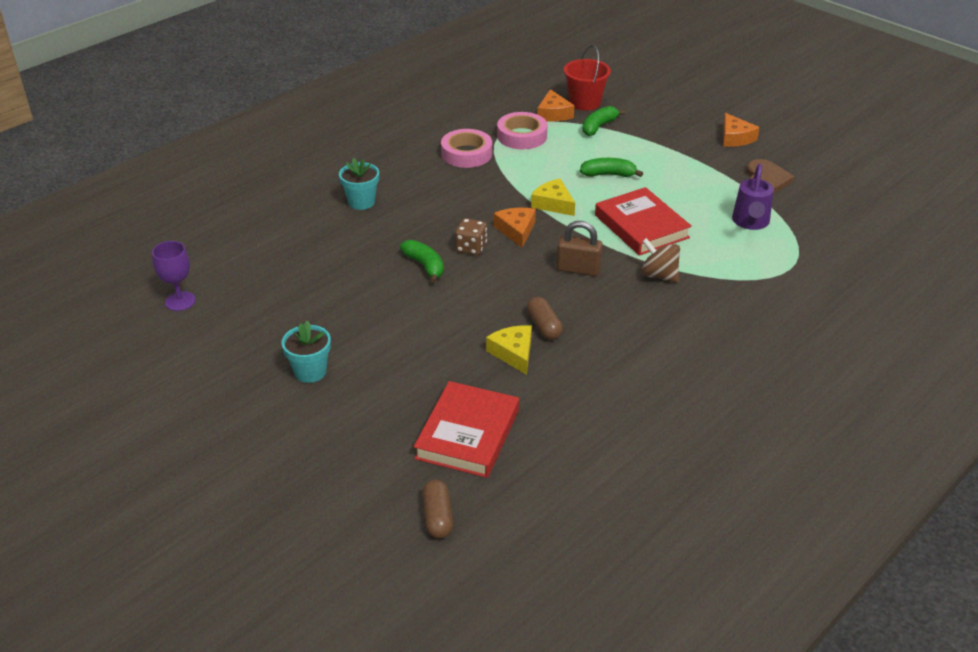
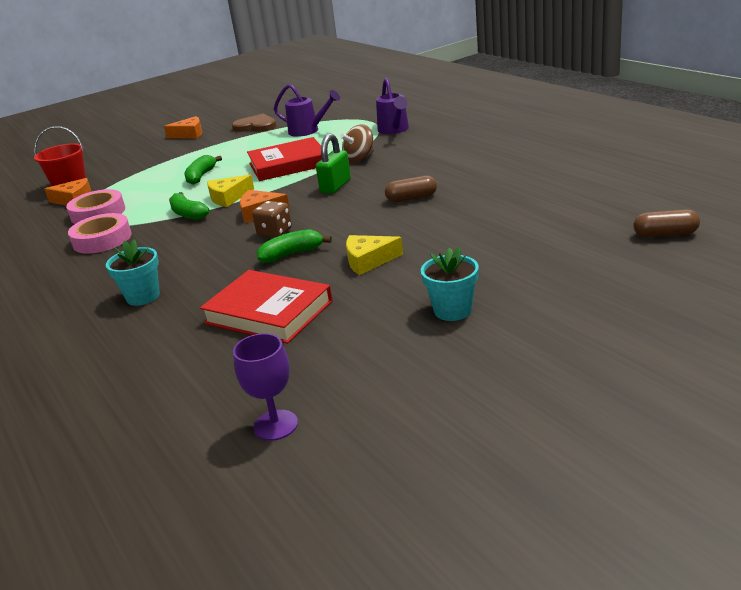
camera: 75 degrees left, 10 degrees down
red book [414,381,519,478] -> red book moved to [200,270,333,344]
yellow cheese [486,325,532,375] -> yellow cheese moved to [346,235,403,275]
brown padlock [557,221,603,276] -> green padlock [316,134,351,194]
green banana [582,106,625,136] -> green banana moved to [169,192,210,220]
none -> purple watering can [376,78,409,134]

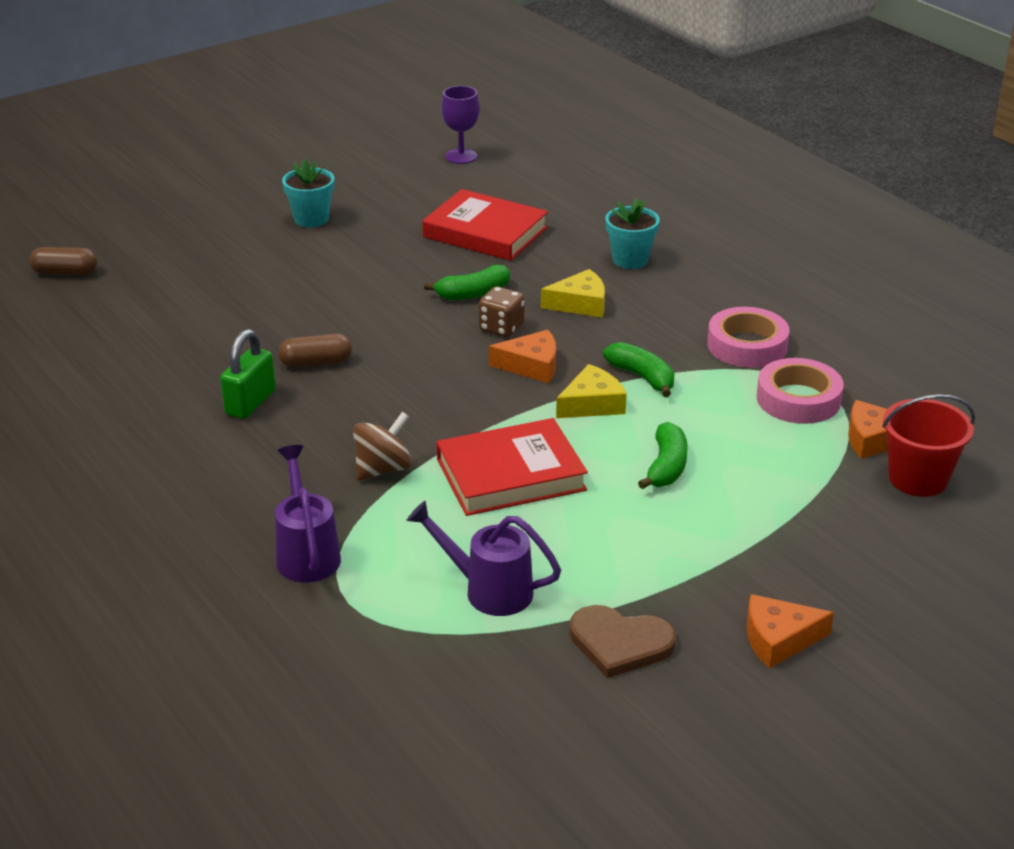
camera: 175 degrees right, 5 degrees up
green padlock [316,134,351,194] -> green padlock moved to [220,329,276,419]
yellow cheese [346,235,403,275] -> yellow cheese moved to [541,269,605,318]

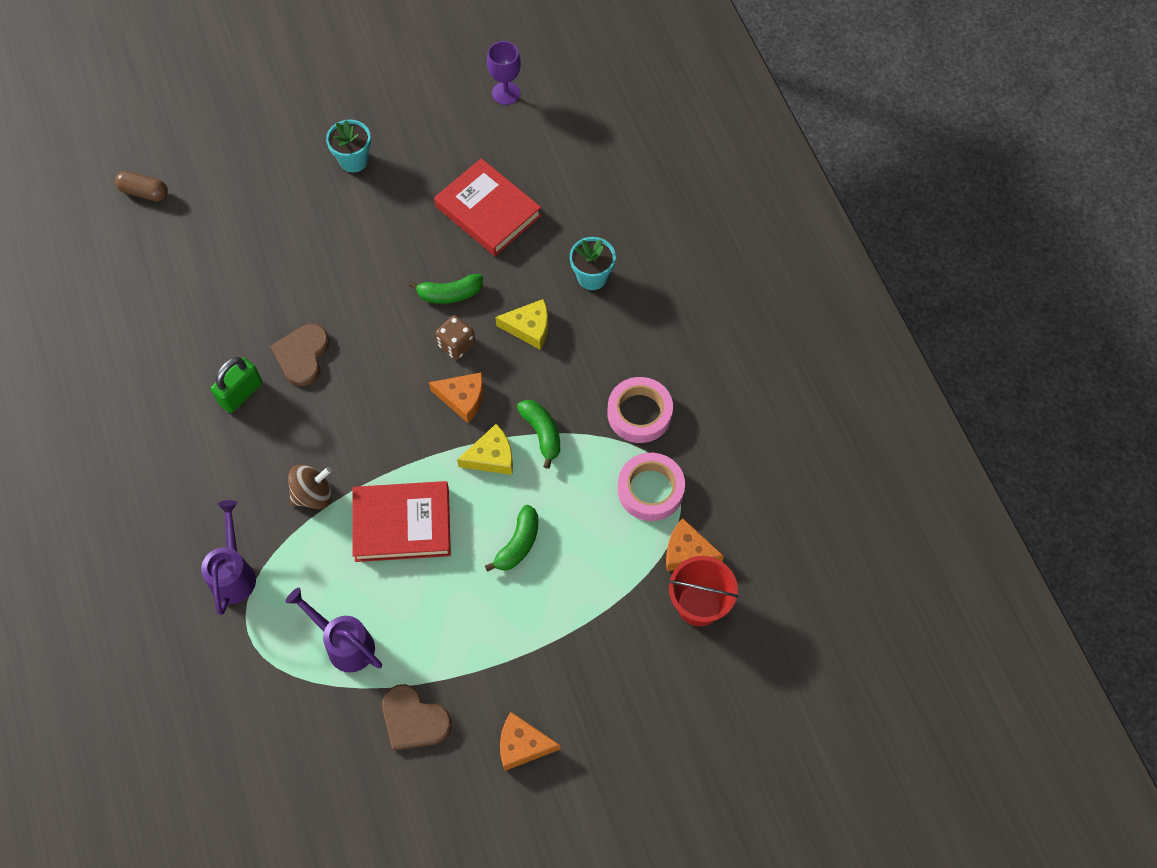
camera: 15 degrees right, 30 degrees up
brown capsule [278,334,352,367] -> brown heart [270,324,330,386]

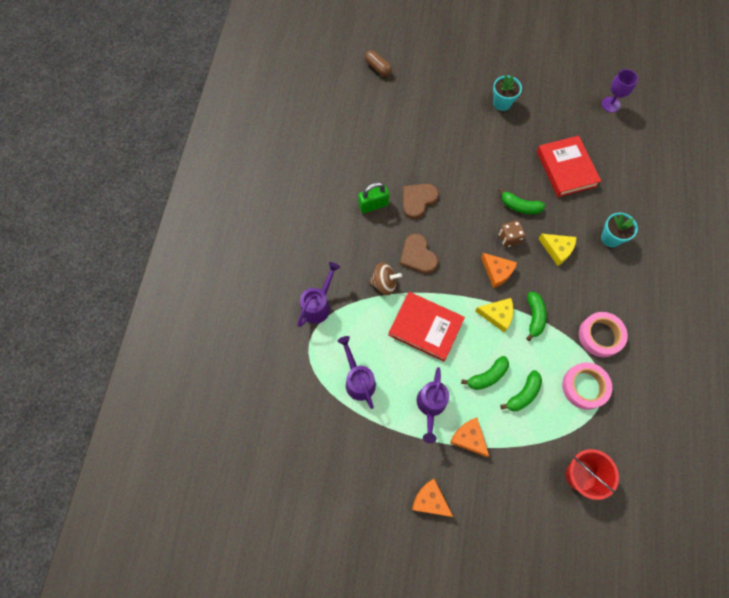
camera: 30 degrees right, 5 degrees up
brown heart [382,684,452,751] -> brown heart moved to [400,233,438,274]
orange cheese [666,518,724,571] -> orange cheese moved to [450,418,489,457]
none -> purple watering can [417,367,449,443]
none -> green banana [500,370,542,411]

